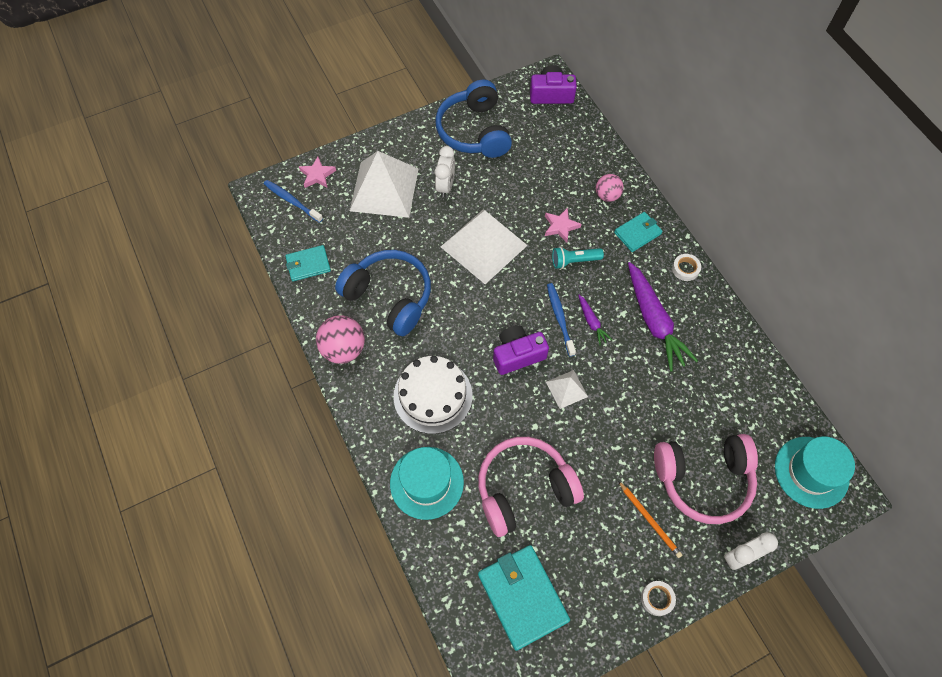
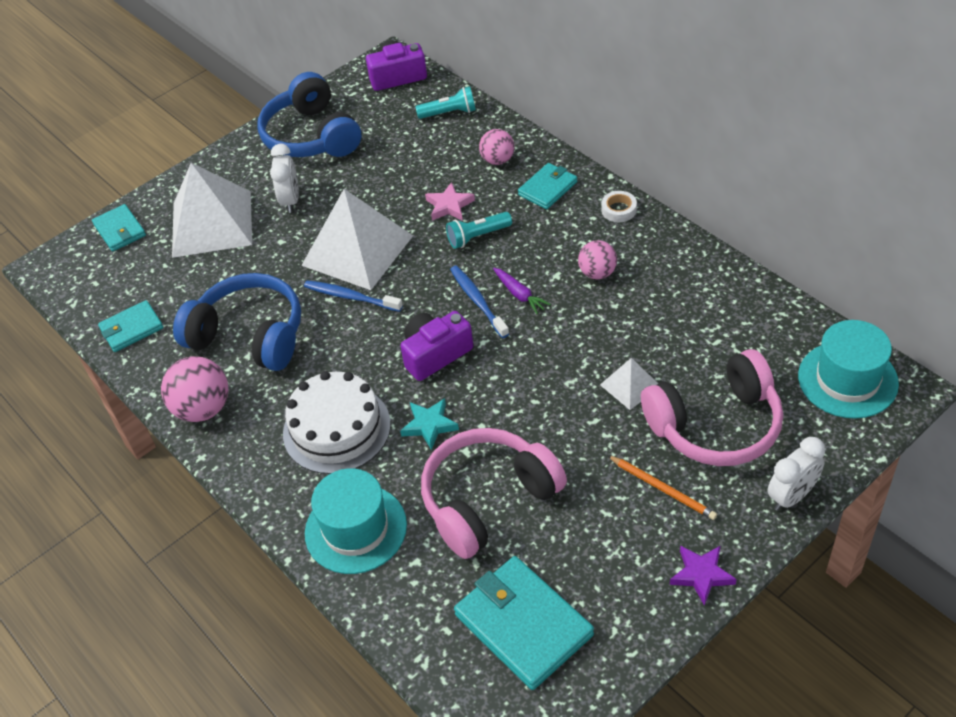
camera: 10 degrees left, 15 degrees down
blue toothbrush [264,180,323,223] -> blue toothbrush moved to [304,280,403,312]
pink star [299,157,336,188] -> turquoise wallet [92,204,146,251]
white pyramid [546,370,588,409] -> white pyramid moved to [600,358,658,410]
purple carrot [628,262,698,372] -> pink ball [578,240,617,279]
white tape [641,581,676,616] -> purple star [670,545,737,606]
none -> turquoise star [400,398,459,450]
none -> turquoise flashlight [415,86,476,119]

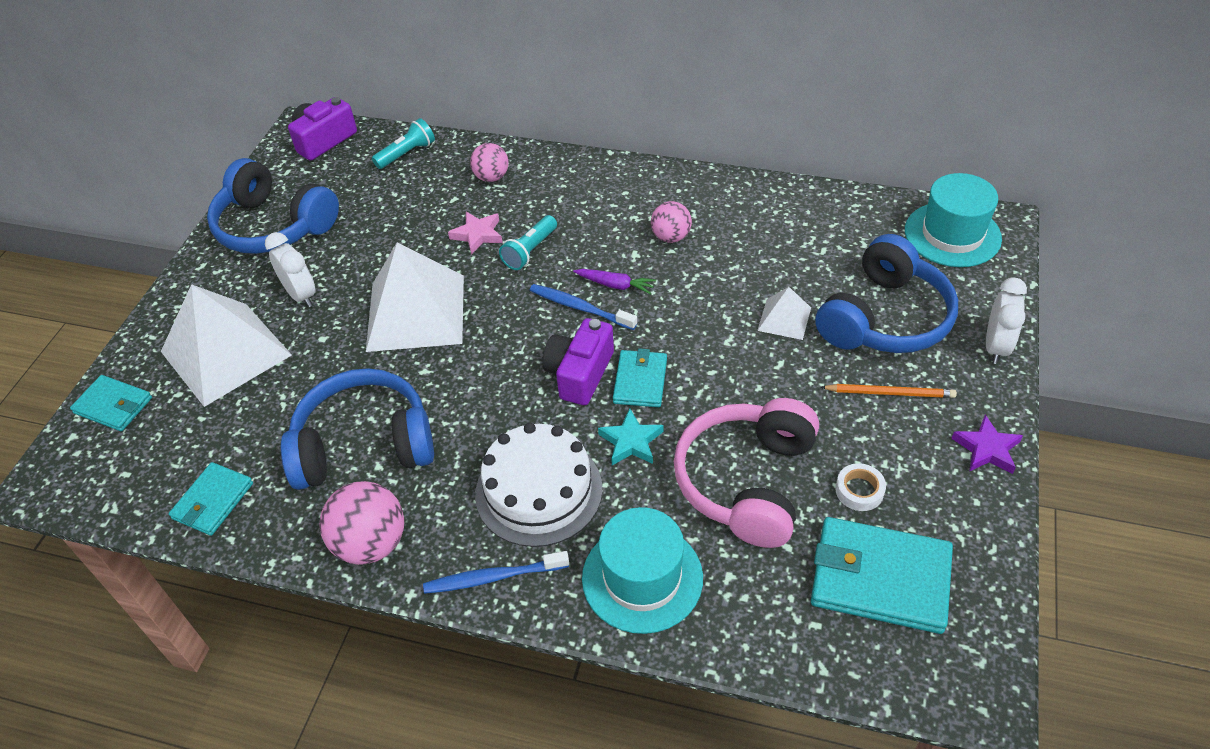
camera: 35 degrees left, 0 degrees up
blue toothbrush [304,280,403,312] -> blue toothbrush moved to [423,551,569,594]
turquoise wallet [518,163,577,209] -> turquoise wallet moved to [613,348,667,407]
white tape [601,191,637,222] -> white tape moved to [835,463,886,511]
pink headphones [641,349,783,466] -> blue headphones [815,234,958,353]

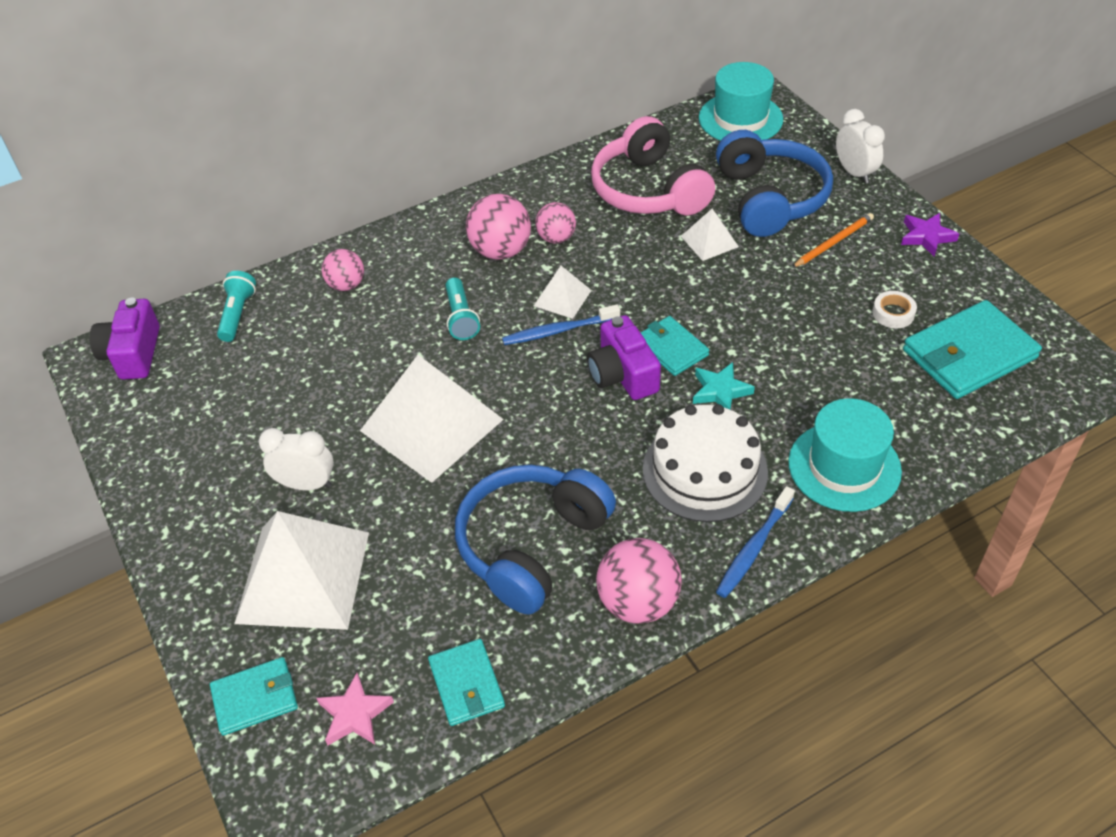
camera: 45 degrees left, 0 degrees up
blue headphones [207,158,339,254] -> none
pink star [448,212,503,255] -> pink star moved to [316,673,394,746]
purple carrot [573,269,656,294] -> white pyramid [534,266,592,319]
pink headphones [674,398,819,548] -> pink headphones moved to [591,116,715,215]
none -> pink ball [466,194,531,260]

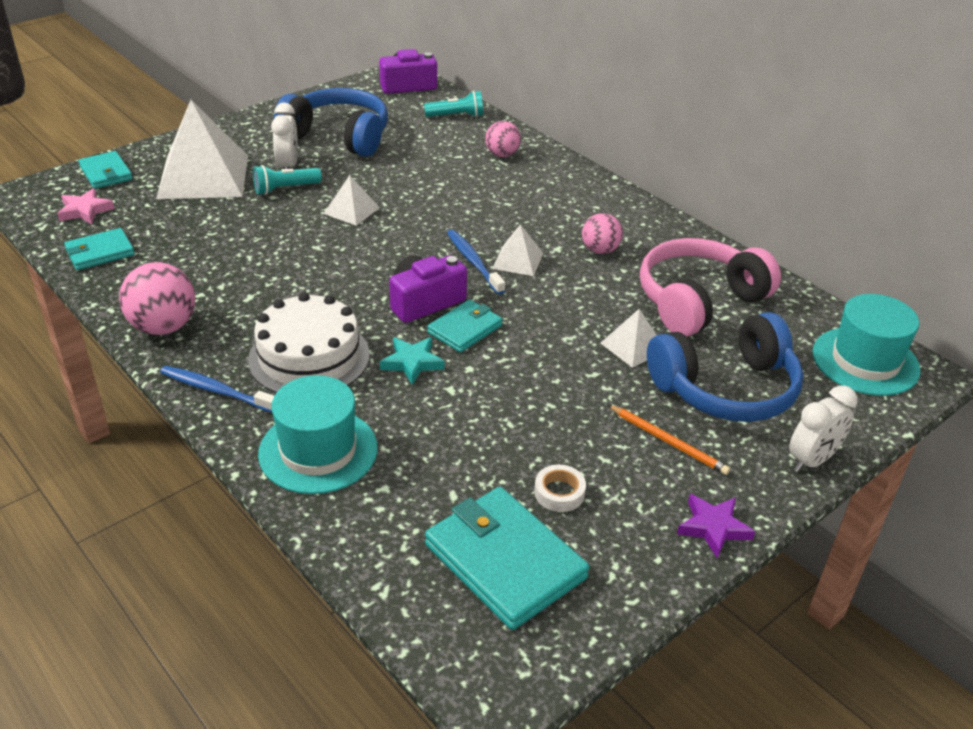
camera: 75 degrees right, 10 degrees down
white pyramid [360,355,504,483] -> white pyramid [324,175,380,226], size x0.47
turquoise flashlight [445,278,480,340] -> turquoise flashlight moved to [253,165,322,195]
blue headphones [455,465,616,615] -> blue headphones moved to [274,88,388,157]
pink ball [466,194,531,260] -> none

